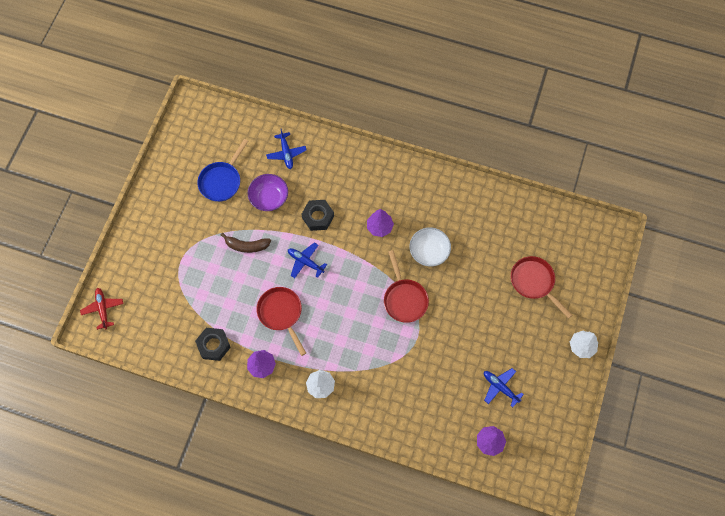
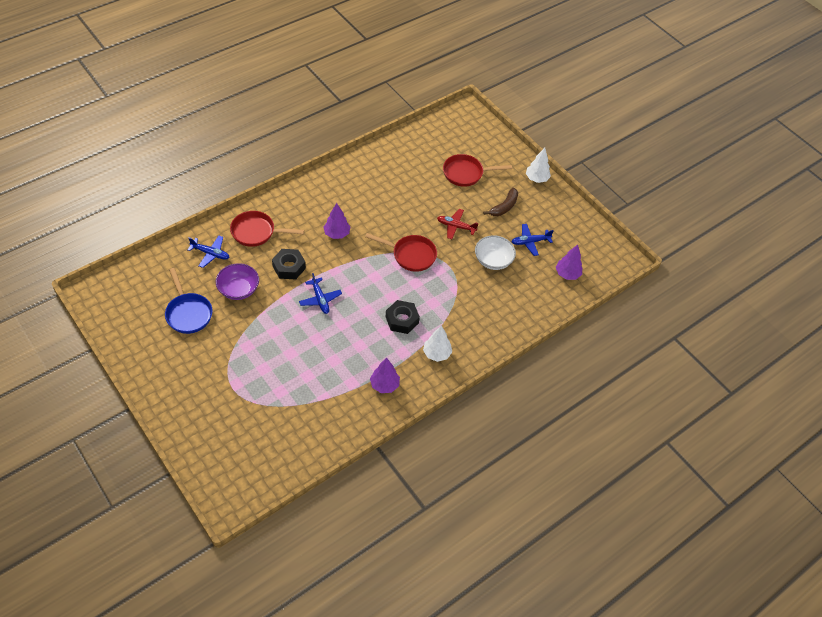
camera: 60 degrees left, 15 degrees down
red plane [80,288,123,330] -> red plane moved to [437,209,478,239]
black nut [195,328,231,361] -> black nut moved to [386,300,420,334]
brown banana [221,233,271,253] -> brown banana moved to [483,187,518,216]
red pan [256,287,306,356] -> red pan moved to [230,211,304,247]
blue plane [288,242,327,278] -> blue plane turned 90 degrees counterclockwise [299,273,342,314]
white bowl [409,227,451,267] -> white bowl moved to [475,235,516,270]

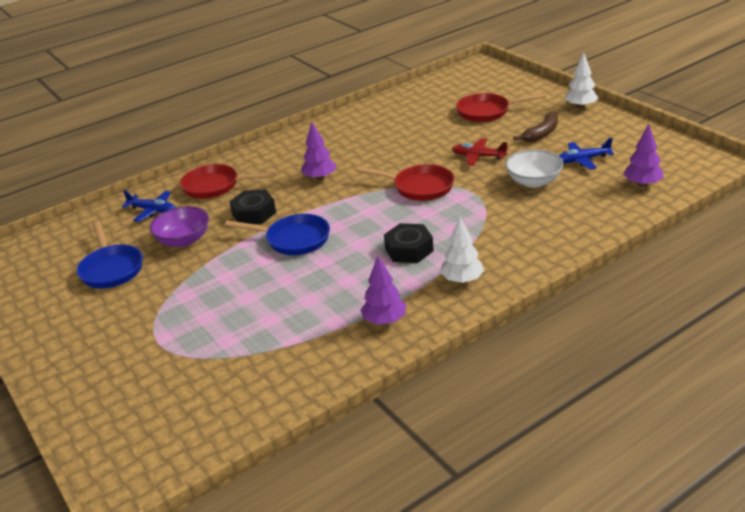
camera: 10 degrees right, 20 degrees down
blue plane [299,273,342,314] -> blue pan [225,214,330,255]

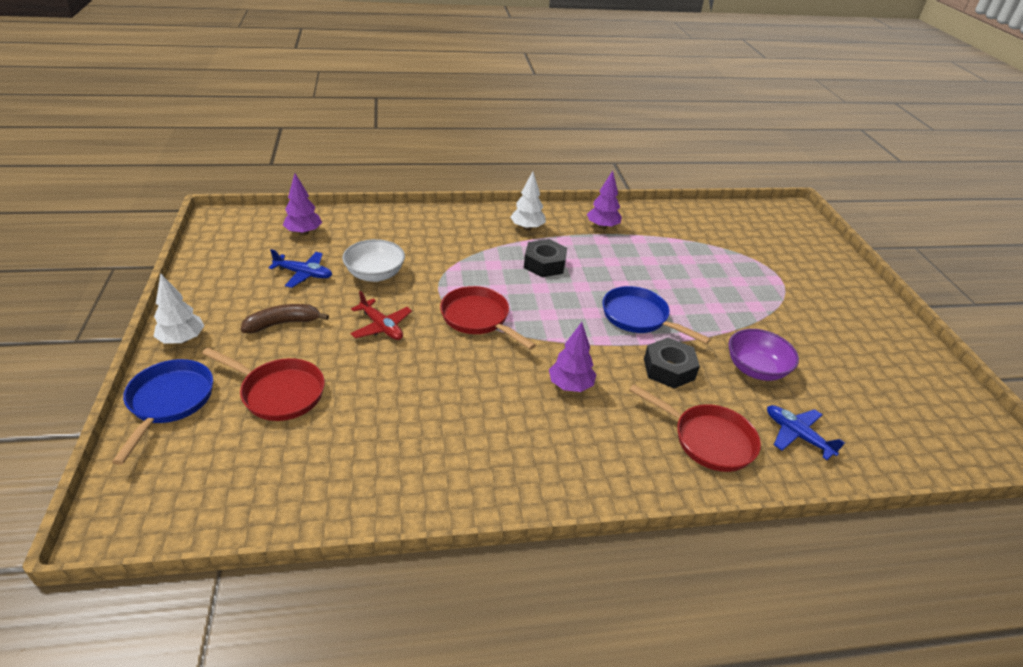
camera: 160 degrees left, 5 degrees up
blue pan [77,221,143,289] -> blue pan moved to [112,359,213,465]

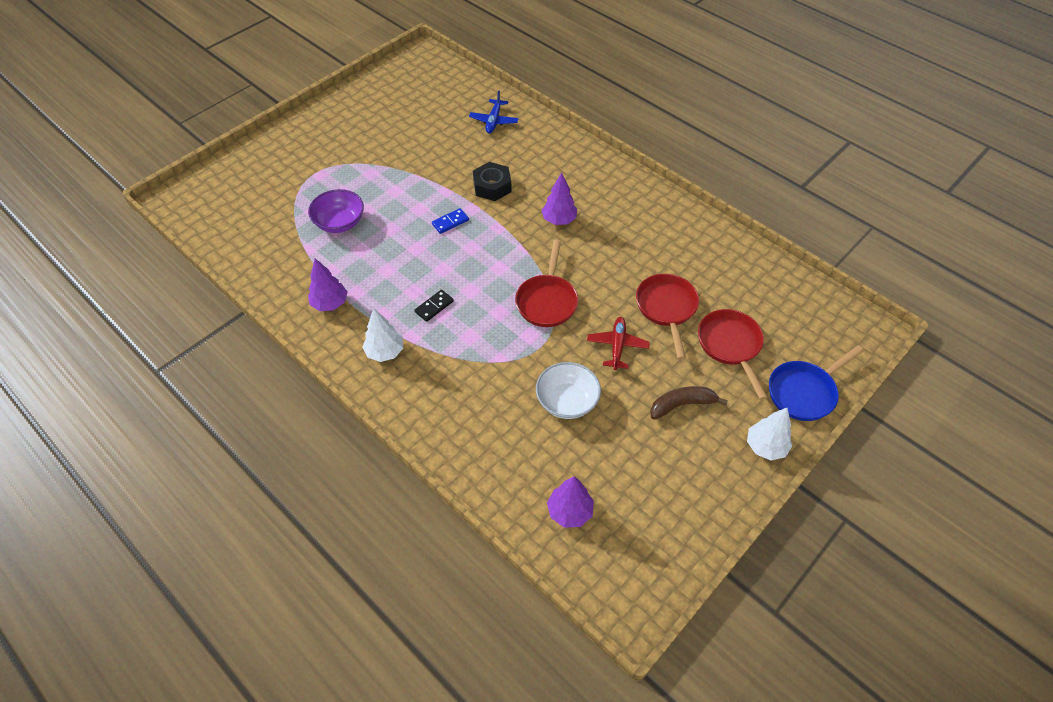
camera: 125 degrees left, 15 degrees up
brown banana [241,304,329,333] -> brown banana turned 135 degrees clockwise [650,386,728,419]
blue plane [268,249,332,288] -> none
black nut [524,239,567,277] -> black domino [415,290,454,322]
blue pan [603,286,711,344] -> blue domino [432,208,469,234]
red pan [629,384,761,472] -> red pan moved to [636,274,699,360]
purple bowl [729,329,799,381] -> purple bowl moved to [308,189,364,233]

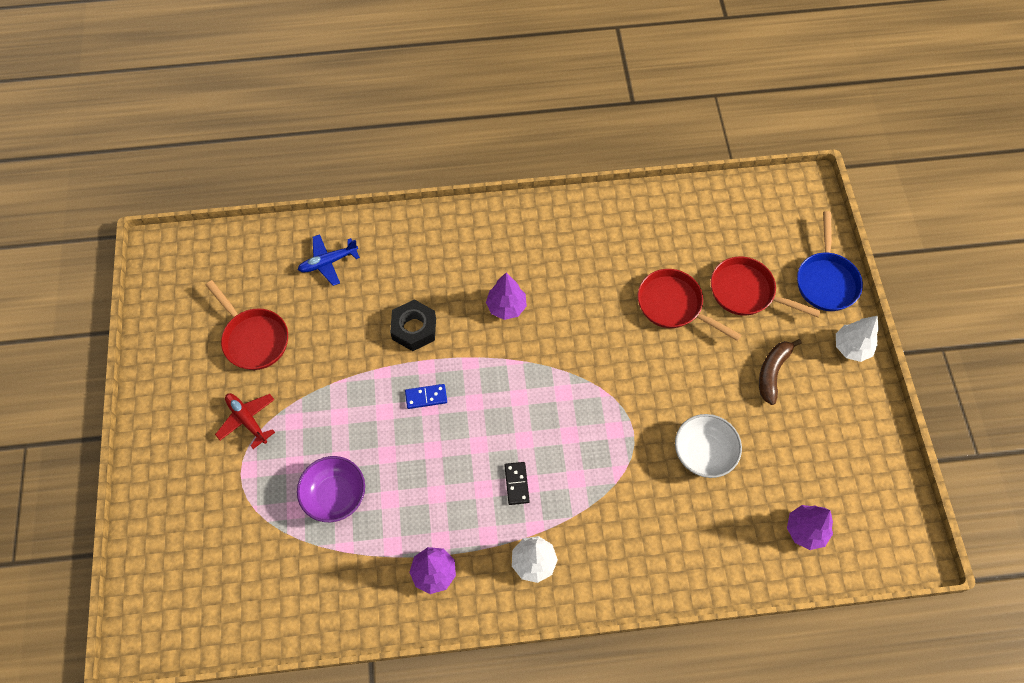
camera: 50 degrees left, 10 degrees up
blue domino [432,208,469,234] -> blue domino turned 75 degrees clockwise [405,384,447,409]
blue plane [469,90,519,133] -> blue plane turned 105 degrees clockwise [298,234,360,286]
red pan [515,240,578,327] -> red pan moved to [206,280,288,370]
red plane [587,317,650,370] -> red plane moved to [215,393,275,449]

